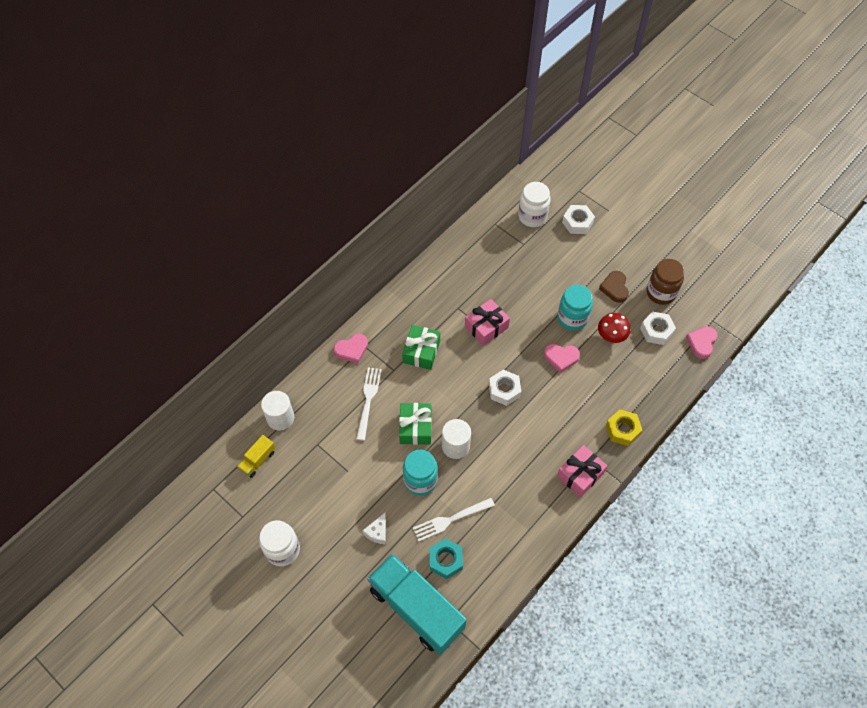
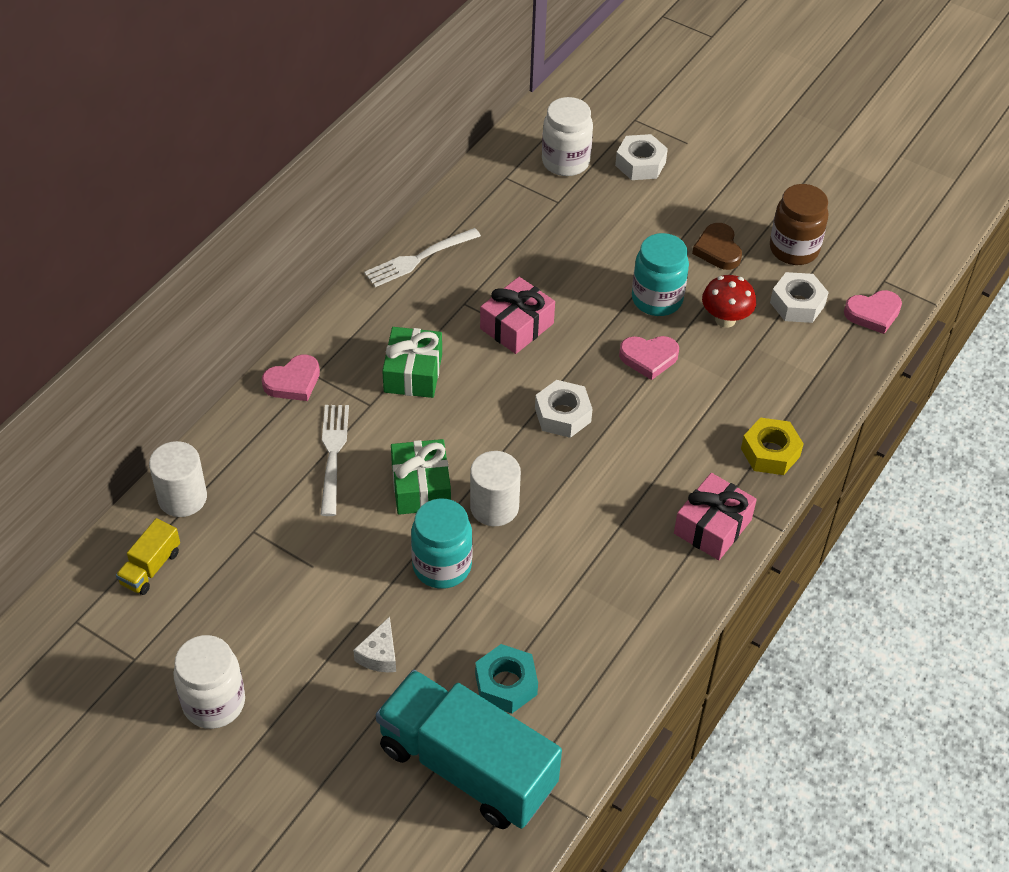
camera: 10 degrees left, 10 degrees down
white fork [413,498,495,541] -> white fork moved to [364,228,481,287]
pink heart [686,326,718,359] -> pink heart turned 120 degrees counterclockwise [844,290,902,334]

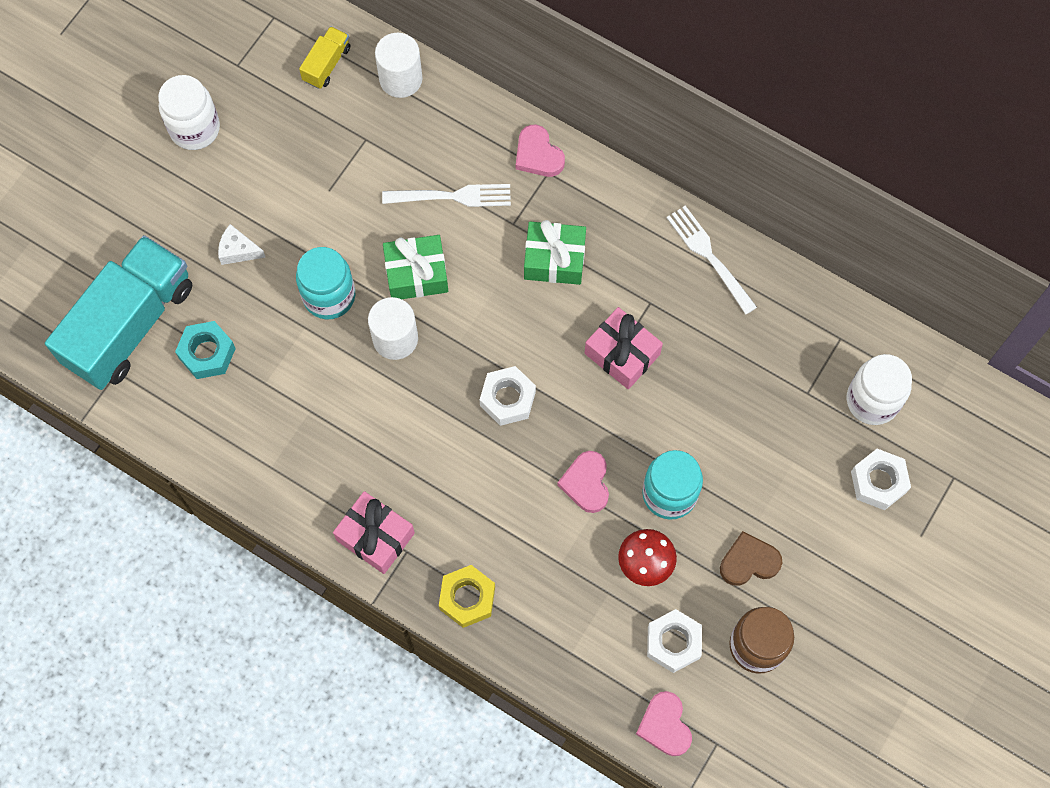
camera: 90 degrees right, 20 degrees up
yellow truck [116,518,180,595] -> yellow truck turned 90 degrees clockwise [299,26,350,89]

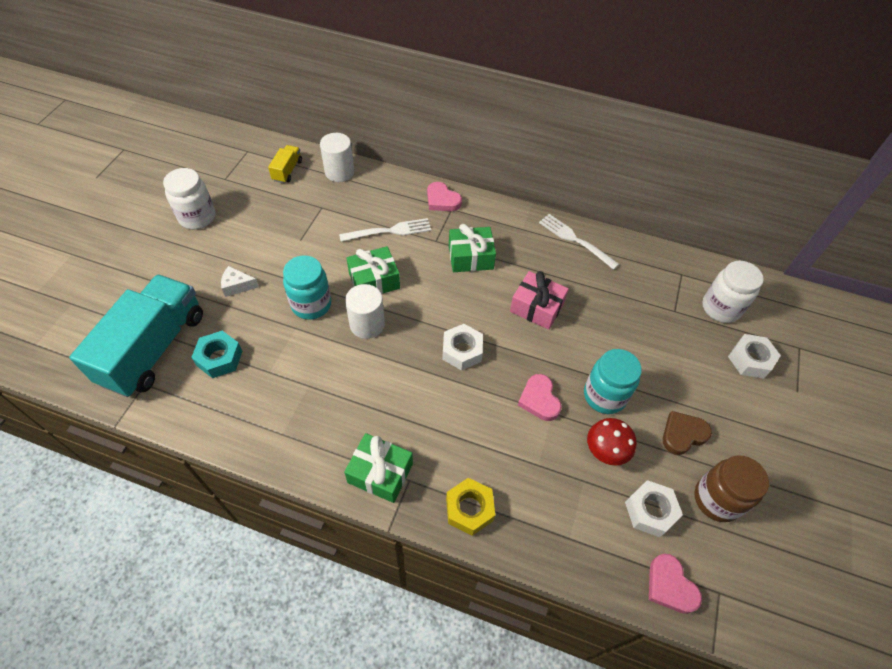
camera: 15 degrees left, 15 degrees down
pink gift [333,491,415,574] -> green gift [344,433,413,503]

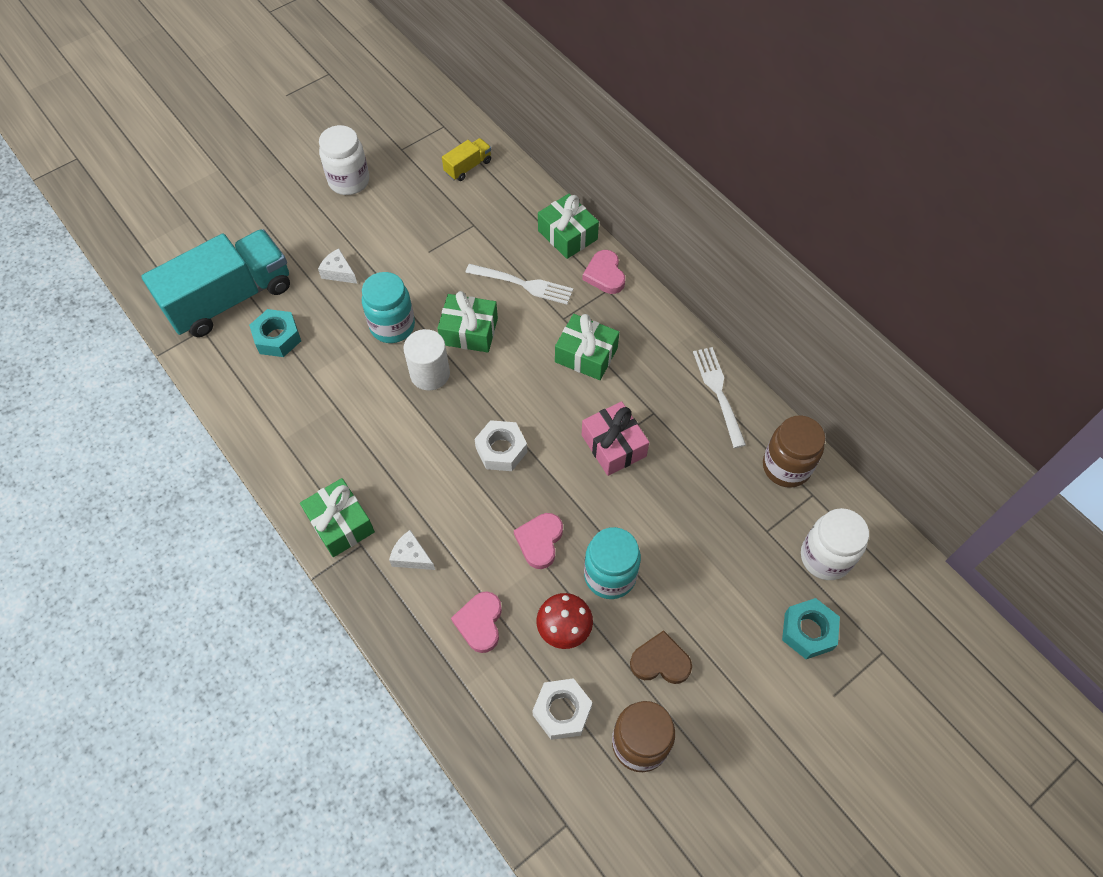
camera: 35 degrees right, 5 degrees up
white cylinder [320,133,354,182] -> none
yellow nut [446,478,495,536] -> none
pink heart [649,554,702,614] -> pink heart moved to [451,592,502,653]
white nut [728,334,781,379] -> turquoise nut [782,598,840,659]
none -> white cheese [389,530,435,570]
none -> green gift [538,194,599,259]
none -> brown jar [763,416,825,488]

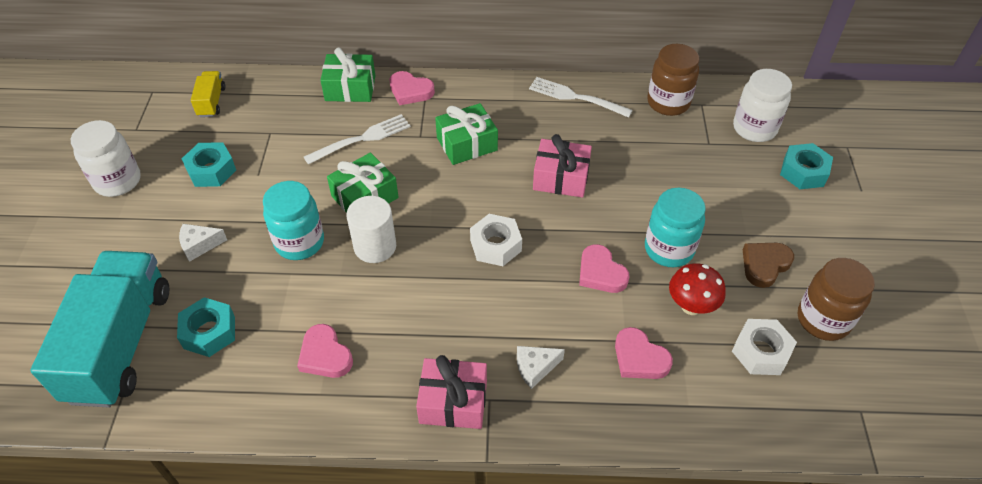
camera: 50 degrees left, 10 degrees down
green gift [300,478,375,557] -> pink gift [416,355,487,429]
none -> turquoise nut [182,142,236,187]
none -> pink heart [297,324,353,378]

